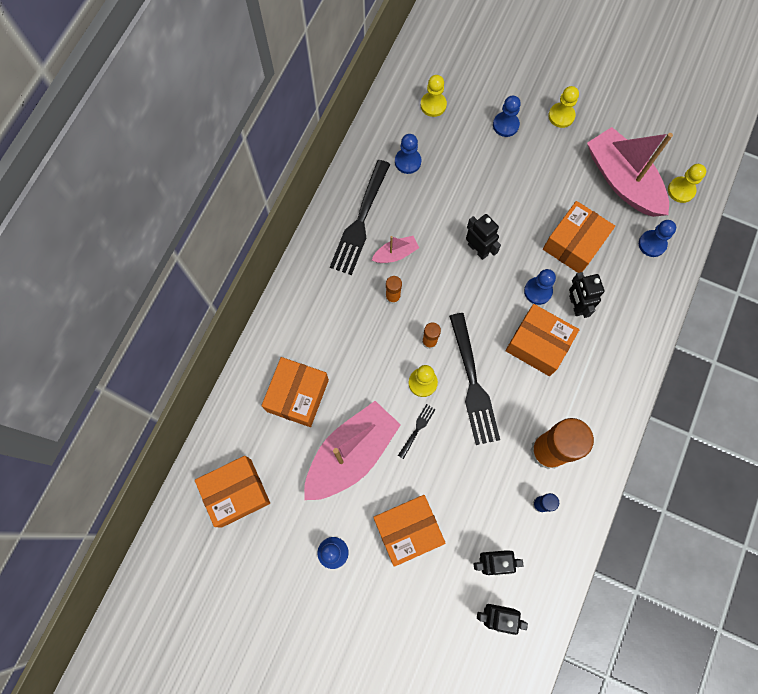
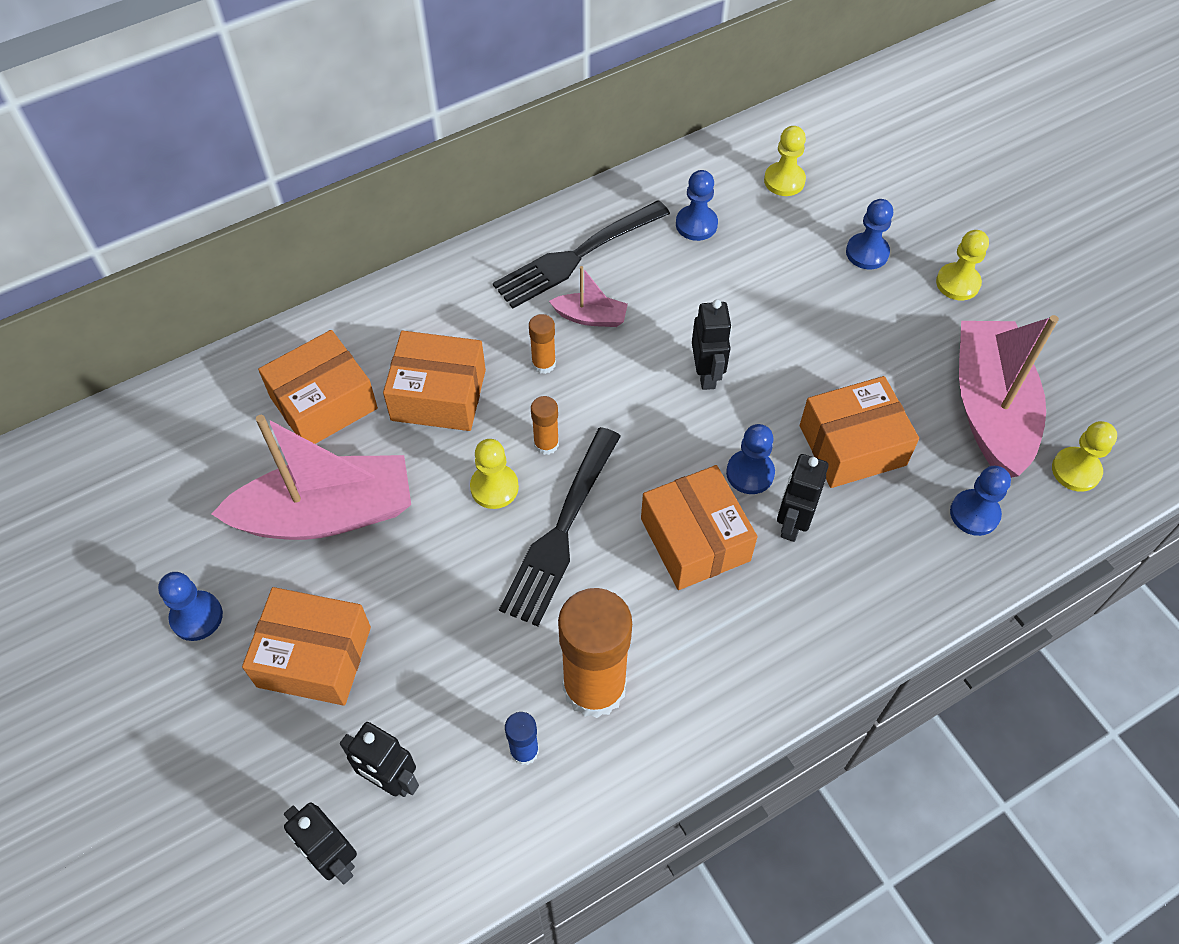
camera: 35 degrees right, 15 degrees down
orange box [195,456,270,528] -> orange box moved to [383,331,486,431]
black fork [398,404,436,459] -> none

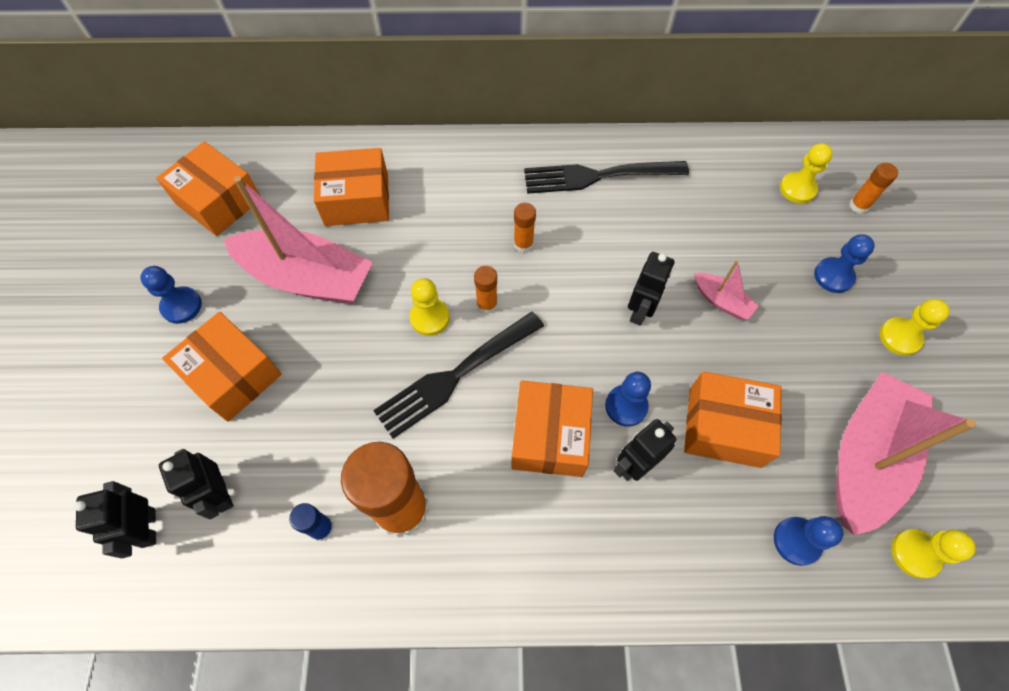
camera: 30 degrees right, 5 degrees up
orange box [383,331,486,431] -> orange box moved to [156,141,260,236]
pink boat [549,266,628,327] -> pink boat moved to [694,260,759,320]
blue pawn [676,170,718,241] -> none
none -> orange glue stick [849,163,898,214]

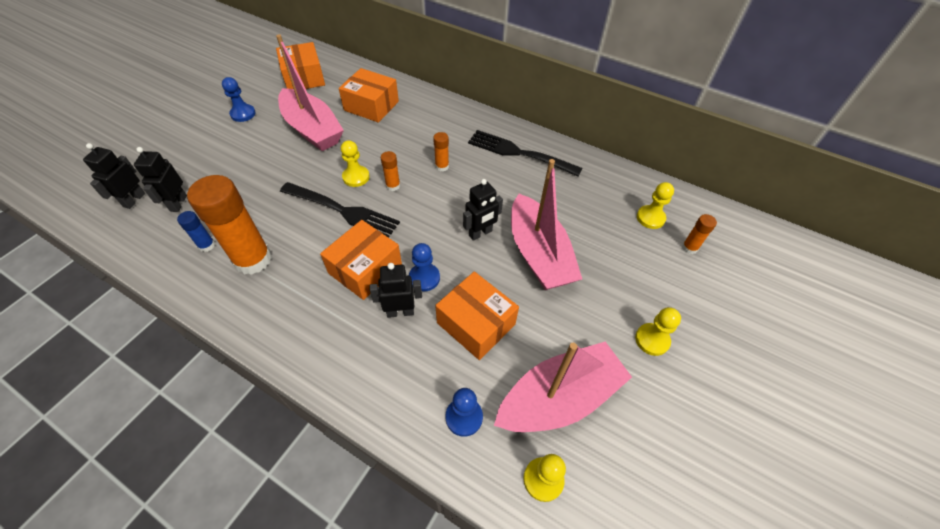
camera: 30 degrees right, 10 degrees down
orange box [162,312,282,422] -> none
black fork [373,312,544,438] -> black fork turned 150 degrees counterclockwise [280,182,400,238]
pink boat [694,260,759,320] -> pink boat [511,159,582,290], size x2.22
blue pawn [814,234,875,293] -> none

